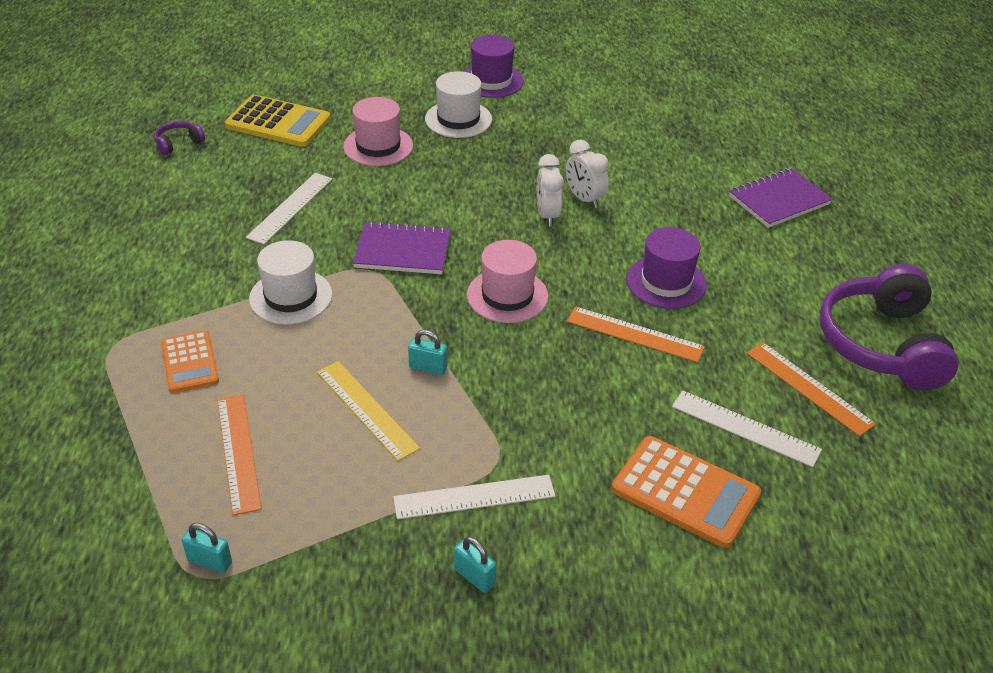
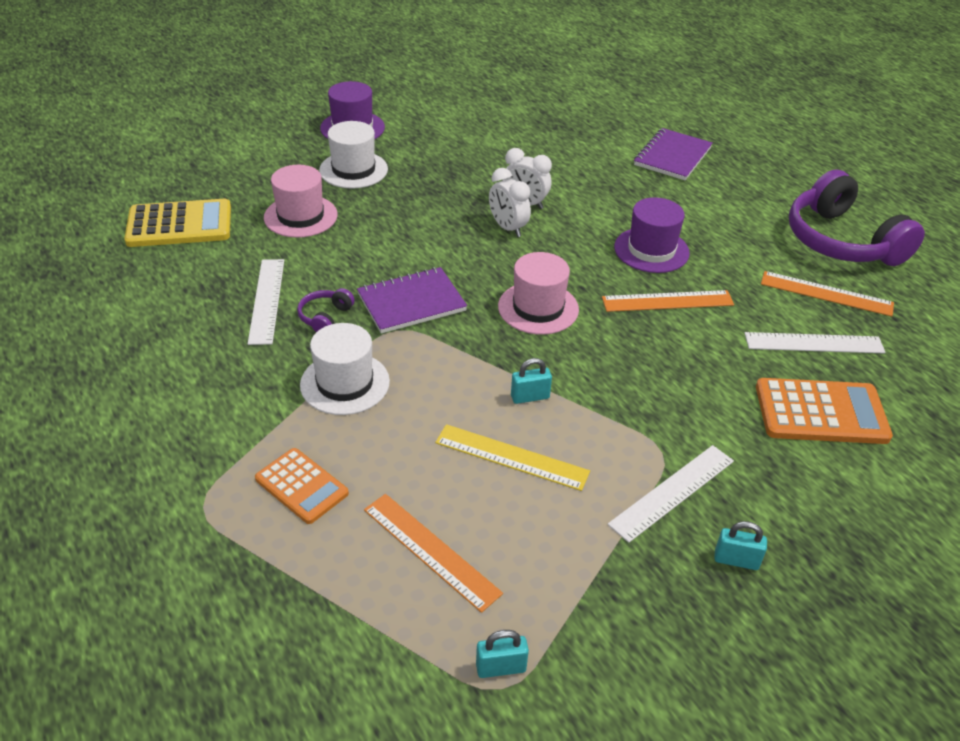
camera: 30 degrees left, 0 degrees up
purple headphones [154,121,205,155] -> purple headphones moved to [297,288,355,332]

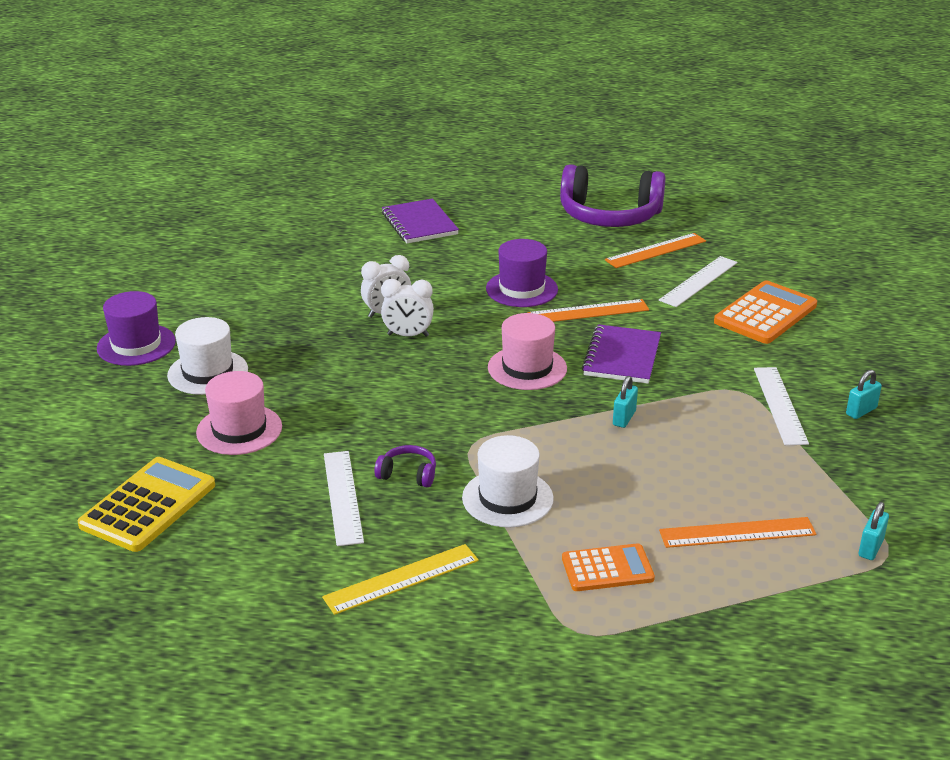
camera: 50 degrees left, 10 degrees down
white ruler [248,259,284,345] -> white ruler turned 45 degrees clockwise [324,451,364,546]
purple headphones [297,288,355,332] -> purple headphones turned 135 degrees clockwise [374,445,436,487]
purple notebook [357,267,467,334] -> purple notebook moved to [582,324,661,384]
yellow ruler [435,424,590,491] -> yellow ruler moved to [322,544,479,615]
orange ruler [602,290,734,312] -> orange ruler turned 45 degrees clockwise [527,299,649,322]

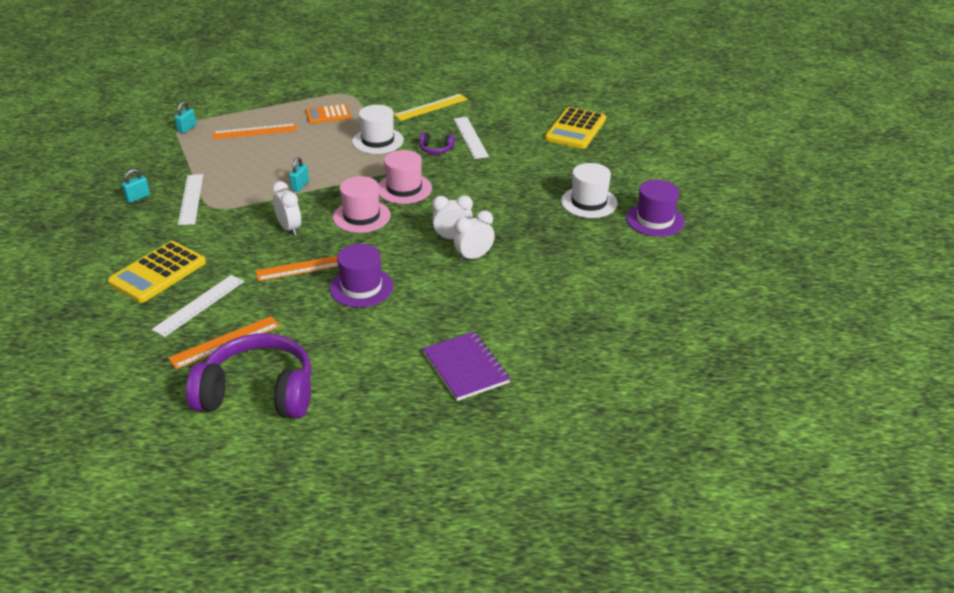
camera: 175 degrees right, 5 degrees up
pink hat [196,371,282,455] -> pink hat moved to [379,150,432,204]
purple notebook [582,324,661,384] -> white clock [272,181,301,236]
orange calculator [714,280,817,344] -> yellow calculator [108,241,206,303]

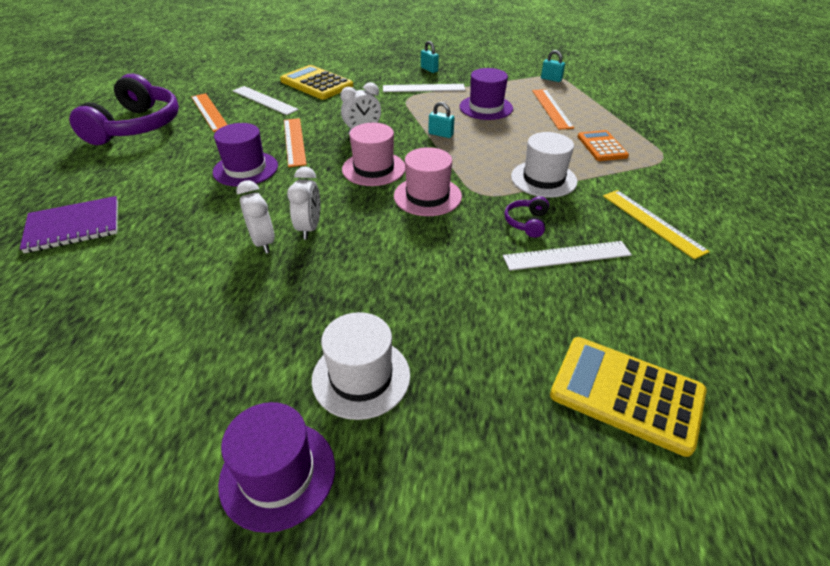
camera: 95 degrees right, 5 degrees up
none -> purple hat [460,68,513,120]

